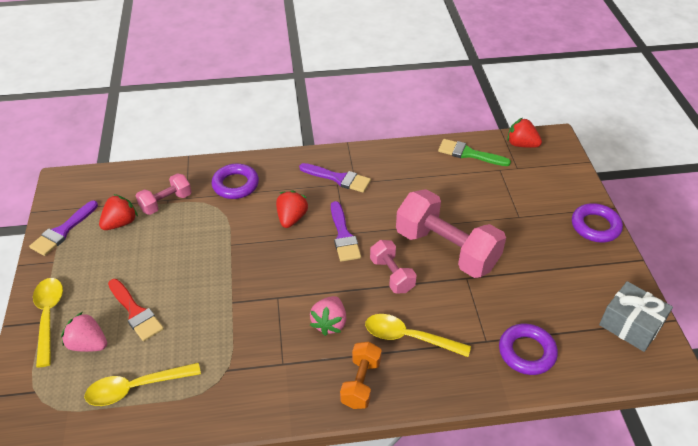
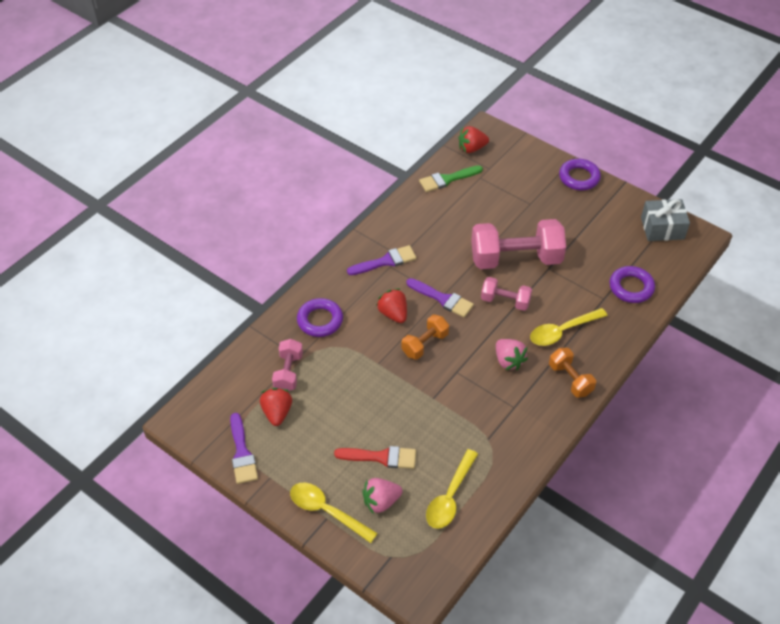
camera: 45 degrees left, 5 degrees up
none -> orange dumbbell [401,314,449,360]

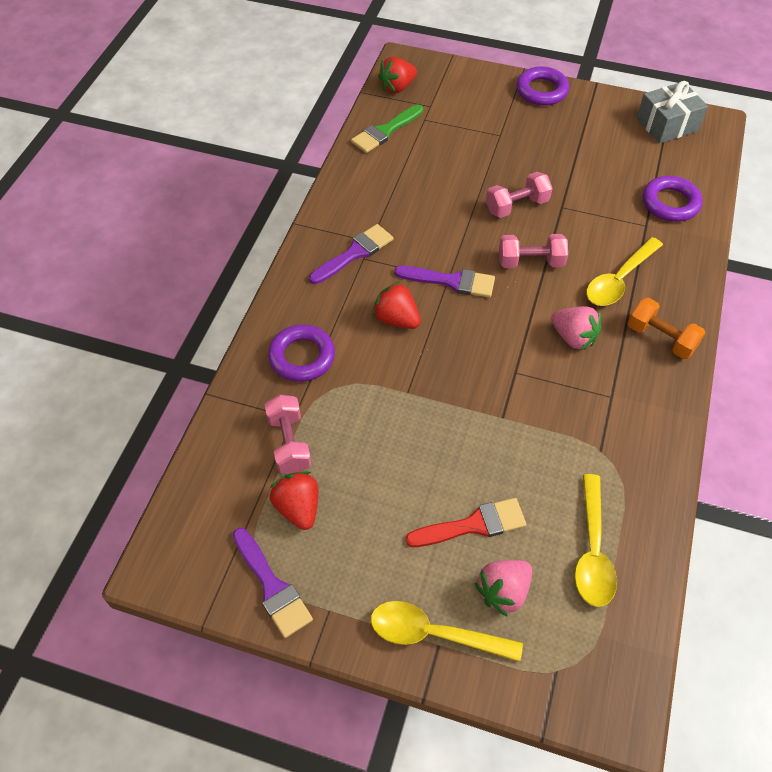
camera: 20 degrees left, 5 degrees up
orange dumbbell [401,314,449,360] -> none
pink dumbbell [471,219,566,269] -> pink dumbbell [486,172,553,218], size x0.52

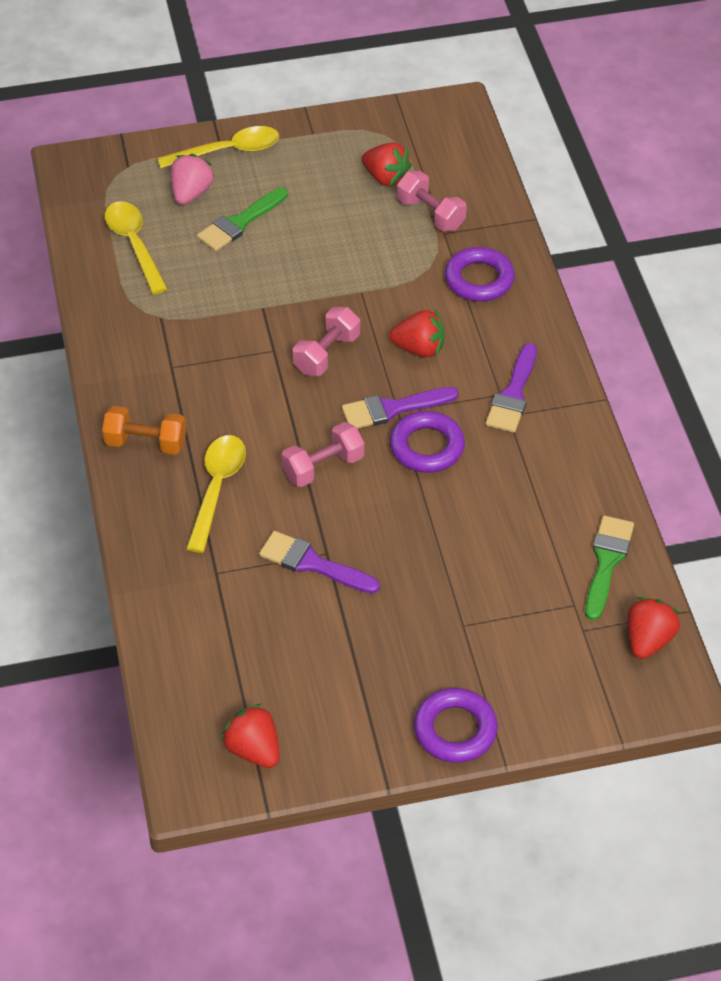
camera: 150 degrees right, 5 degrees down
purple brush [233,528,313,638] -> purple brush moved to [259,531,380,594]
red brush [405,498,526,547] -> green brush [197,187,288,251]
pink dumbbell [486,172,553,218] -> pink dumbbell moved to [293,307,360,376]
pink strawberry [551,306,602,351] -> none
grey gift [636,81,708,144] -> red strawberry [221,704,280,768]
purple ring [643,176,703,222] -> purple ring moved to [389,411,465,473]

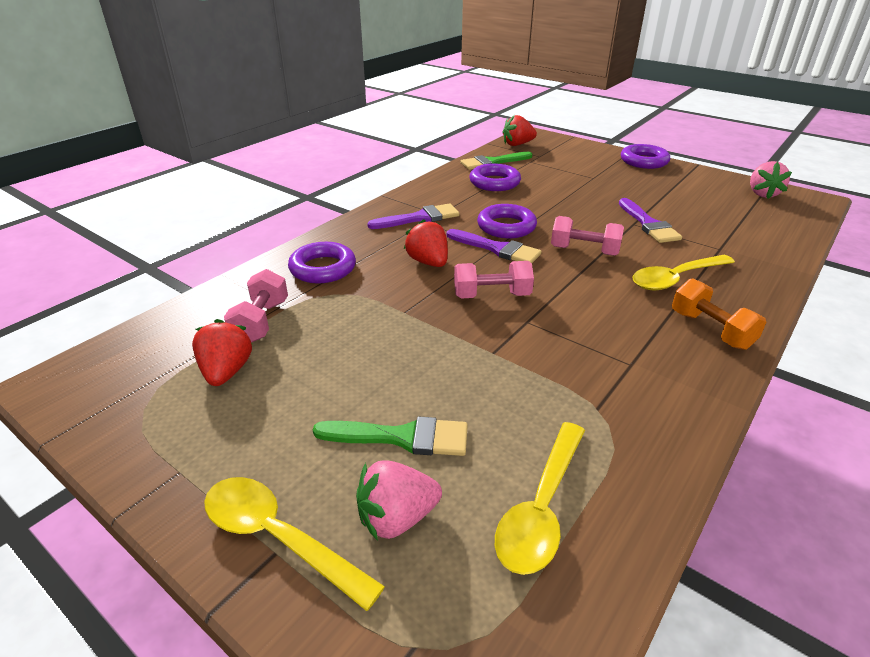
camera: 130 degrees left, 15 degrees down
red strawberry [221,704,280,768] -> pink strawberry [750,161,792,199]
none -> purple ring [469,163,521,191]

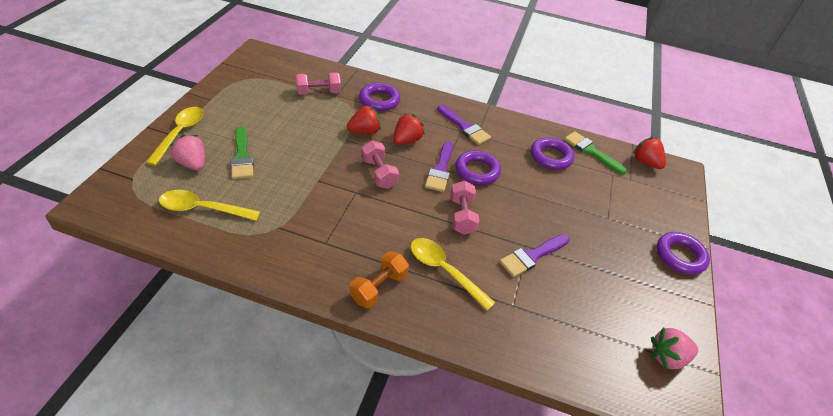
camera: 65 degrees right, 10 degrees up
red strawberry [192,319,252,386] -> red strawberry moved to [347,105,381,134]

